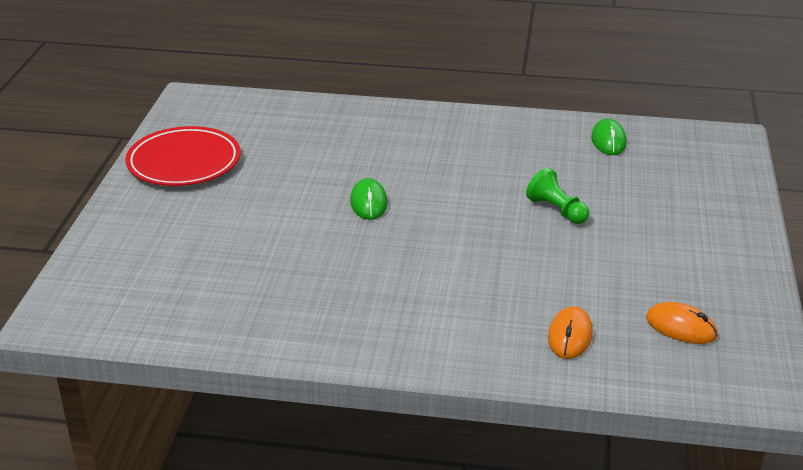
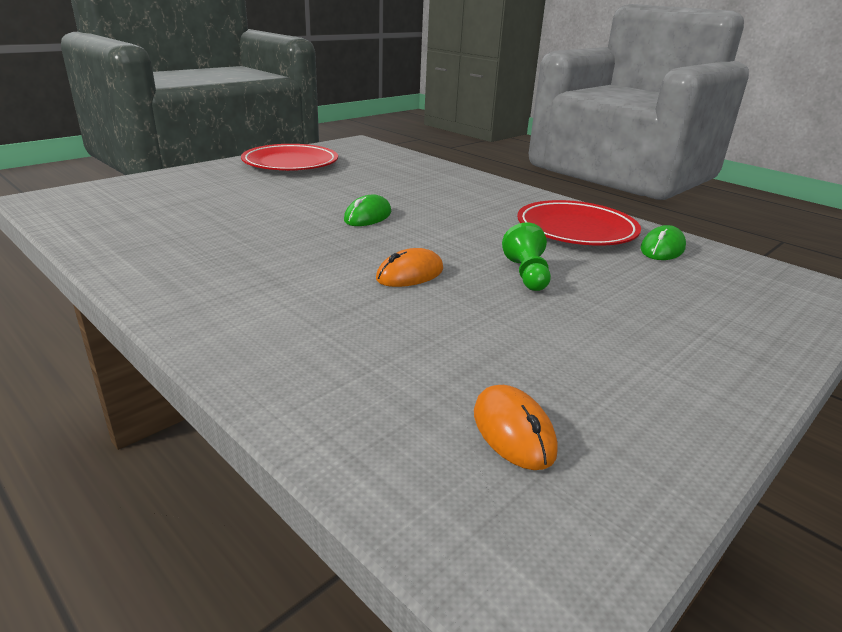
camera: 35 degrees right, 5 degrees down
orange mouse [548,306,593,359] -> orange mouse moved to [376,248,443,287]
none -> red plate [517,200,641,246]

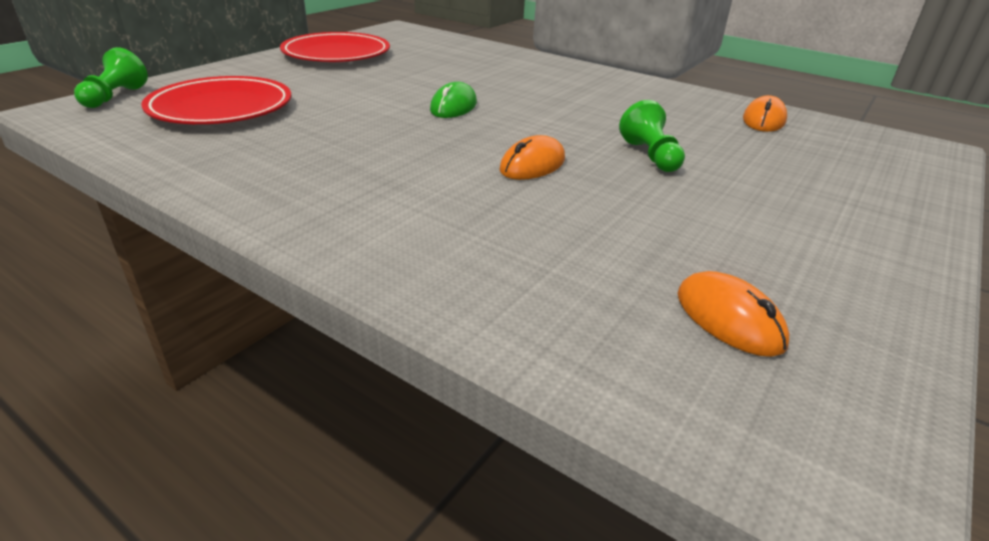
camera: 10 degrees left, 5 degrees up
red plate [517,200,641,246] -> red plate moved to [141,76,291,124]
green mouse [640,225,686,260] -> orange mouse [743,95,787,132]
none -> green pawn [74,47,148,108]

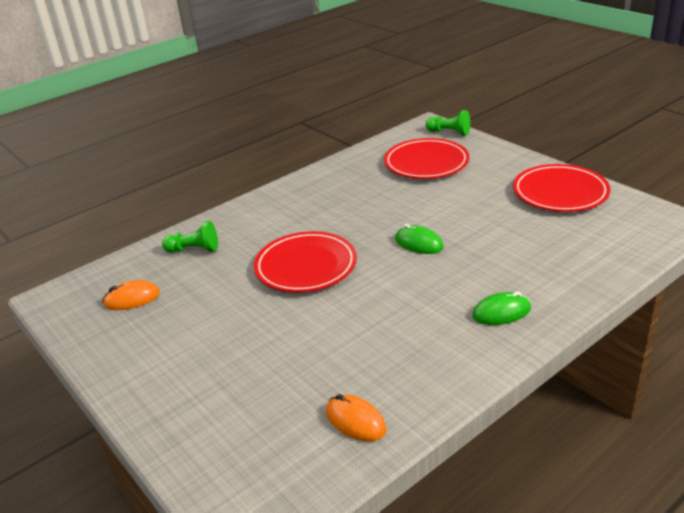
camera: 110 degrees right, 0 degrees up
orange mouse [499,135,565,180] -> red plate [254,231,357,292]
green pawn [619,100,685,172] -> green pawn moved to [162,221,218,253]
none -> green mouse [472,291,531,325]

